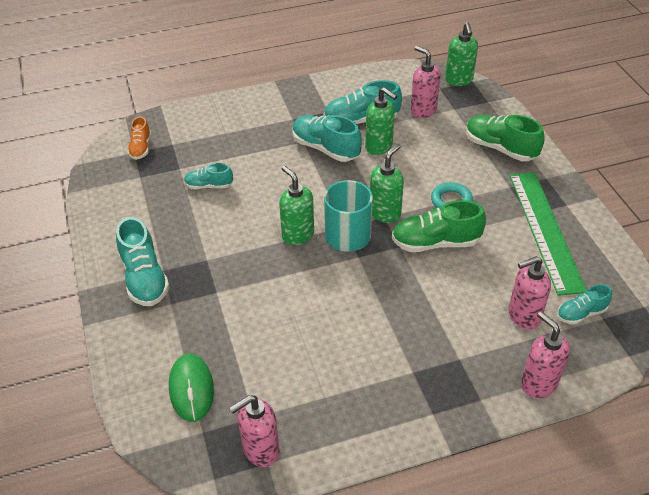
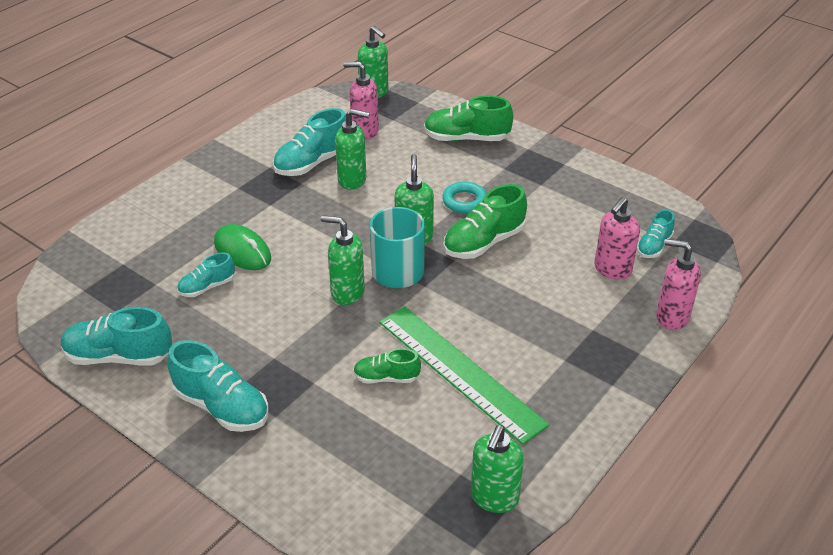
camera: 35 degrees left, 5 degrees down
orange shoe [127,116,151,160] -> none
green mouse [169,354,214,422] -> green mouse moved to [214,224,271,270]
pink soap dispenser [229,395,280,467] -> green soap dispenser [471,425,524,513]
turquoise shoe [293,115,362,162] -> turquoise shoe moved to [61,307,172,366]
green ruler [509,172,587,296] -> green ruler moved to [379,306,549,445]
none -> green shoe [353,348,421,384]

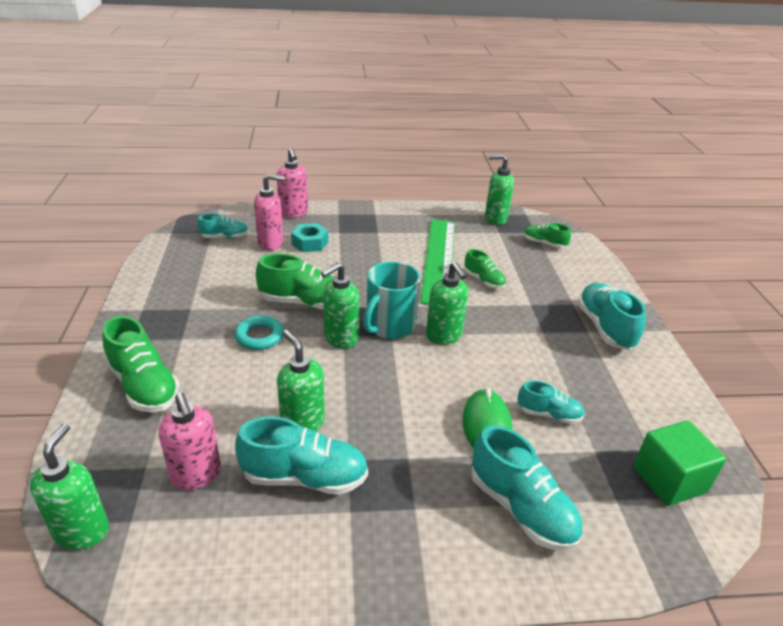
camera: 135 degrees left, 5 degrees down
turquoise shoe [61,307,172,366] -> turquoise shoe moved to [471,425,582,551]
green soap dispenser [471,425,524,513] -> green soap dispenser turned 150 degrees counterclockwise [485,154,514,225]
none -> turquoise nut [291,223,328,252]
none -> green shoe [524,223,571,248]
none -> green cube [633,420,726,506]

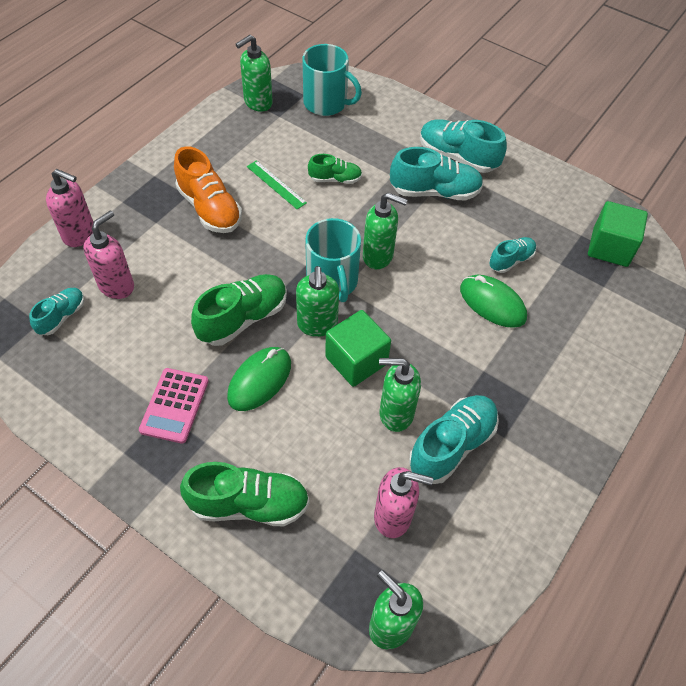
camera: 50 degrees left, 20 degrees up
turquoise ring [235,315,284,350] -> green mouse [227,347,291,411]
turquoise nut [291,223,328,252] -> none
green ruler [420,219,455,305] -> green ruler [247,160,307,209], size x0.45
turquoise shoe [471,425,582,551] -> turquoise shoe moved to [390,147,483,201]
green shoe [524,223,571,248] -> turquoise mug [302,44,362,116]
none -> pink calculator [139,368,209,444]
none -> orange shoe [174,146,242,233]
none -> green cube [325,310,391,387]

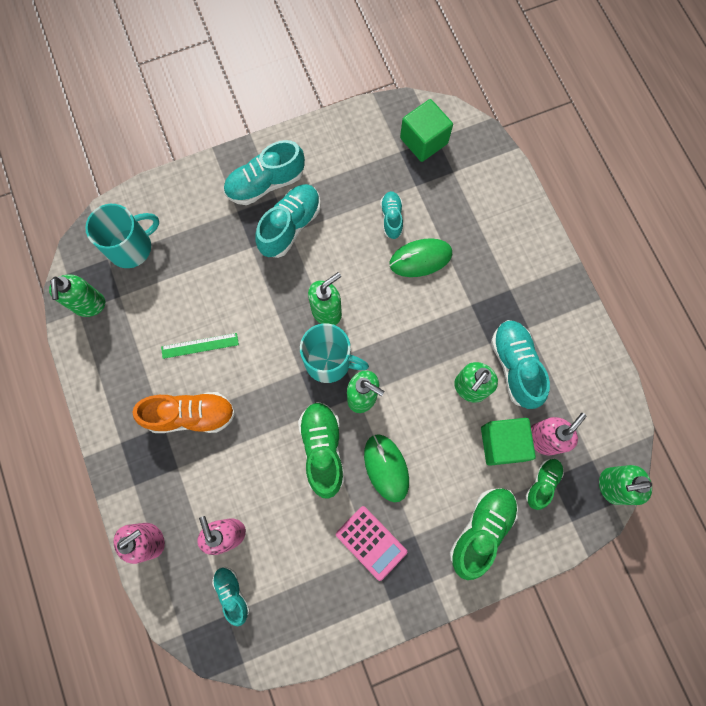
camera: 55 degrees left, 20 degrees up
green shoe [308,154,362,184] -> green shoe moved to [526,459,564,510]
green cube [325,310,391,387] -> green cube moved to [481,418,536,466]

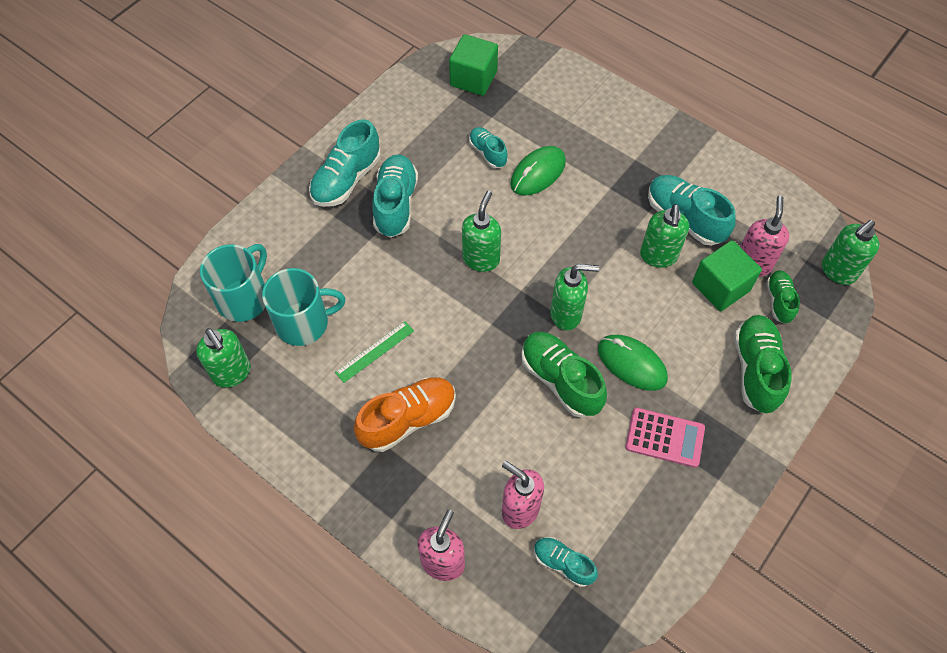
camera: 30 degrees left, 15 degrees down
turquoise mug [300,323,369,383] -> turquoise mug moved to [262,268,345,346]

